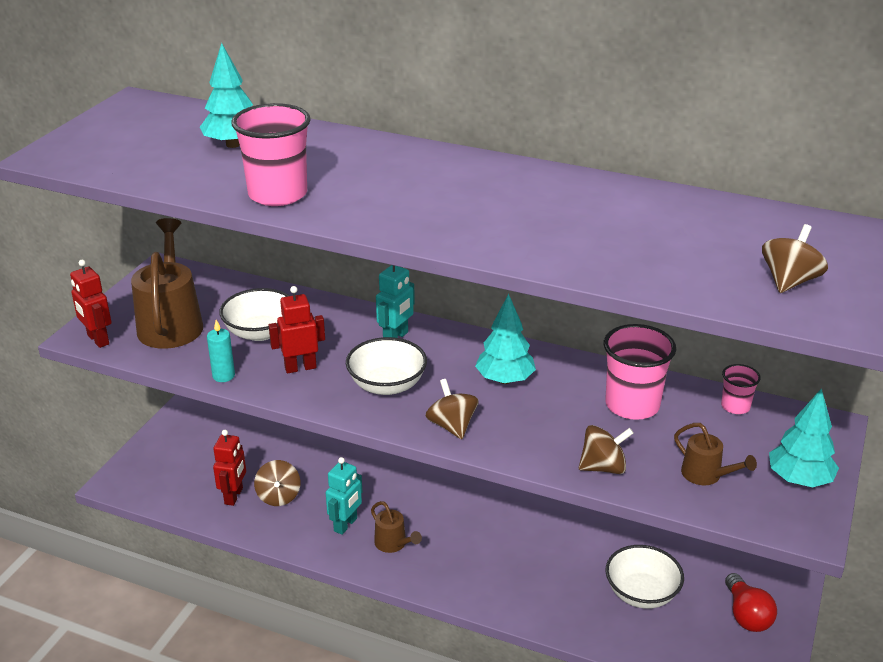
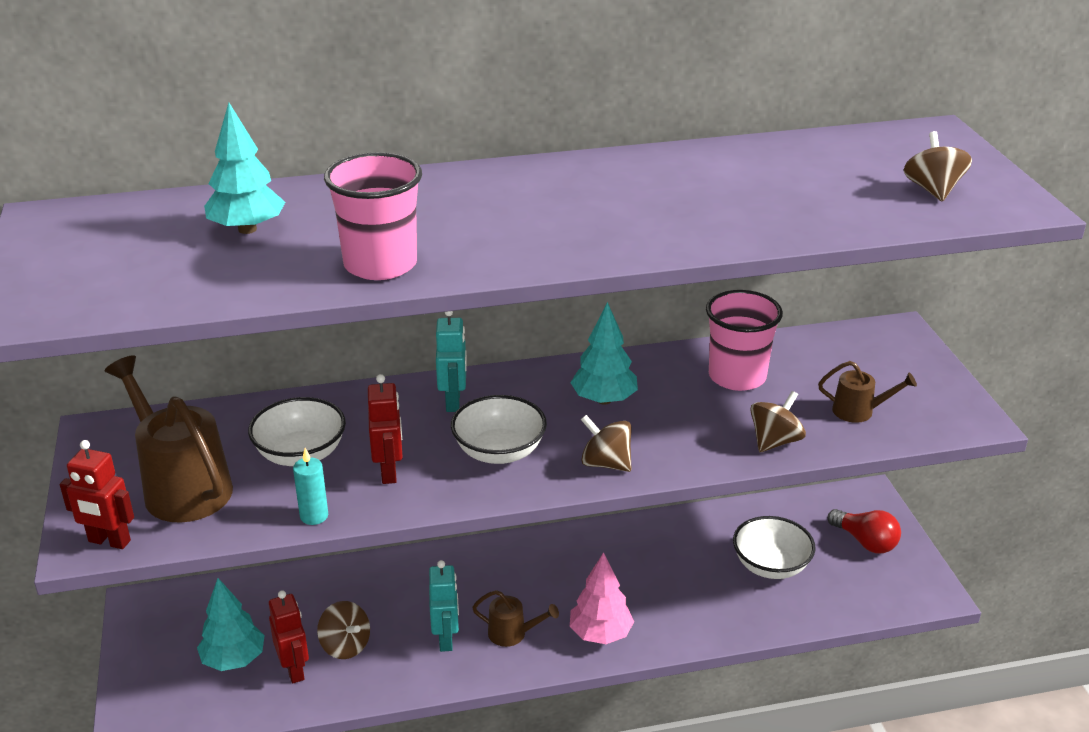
camera: 35 degrees left, 0 degrees up
red robot [269,286,325,374] -> red robot turned 135 degrees clockwise [368,374,403,484]
pink cup [721,364,761,414] -> none
turquoise tree [769,388,839,487] -> turquoise tree moved to [197,578,265,671]
none -> pink tree [570,552,634,644]

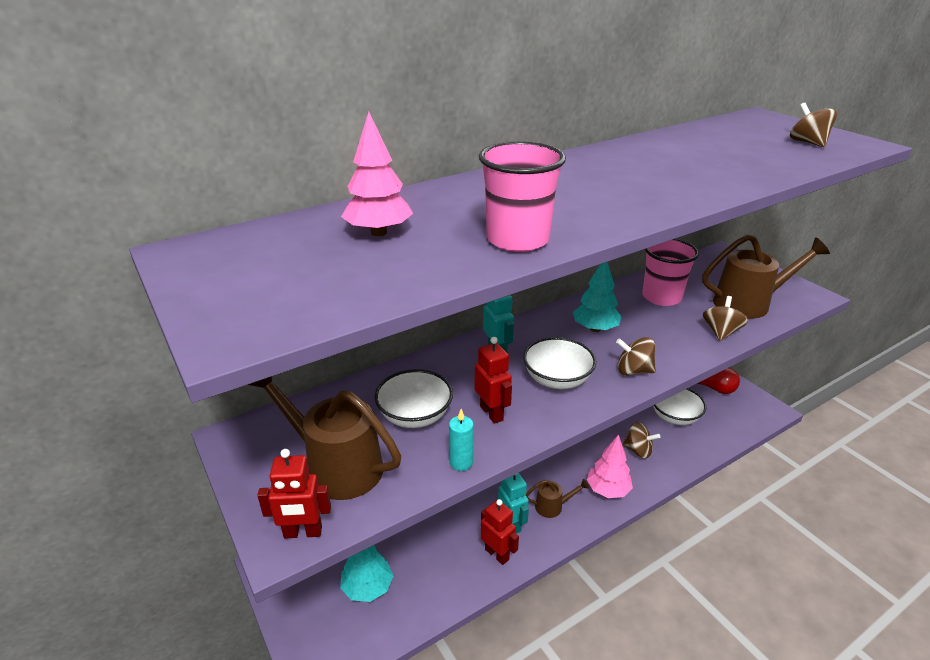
camera: 20 degrees left, 0 degrees up
turquoise tree [204,102,285,234] -> pink tree [341,111,413,236]
red robot [269,590,309,683] -> red robot moved to [481,499,519,565]
brown spinning top [317,601,370,659] -> brown spinning top moved to [622,422,660,459]
brown watering can [818,361,917,423] -> brown watering can [702,234,830,319], size x2.01

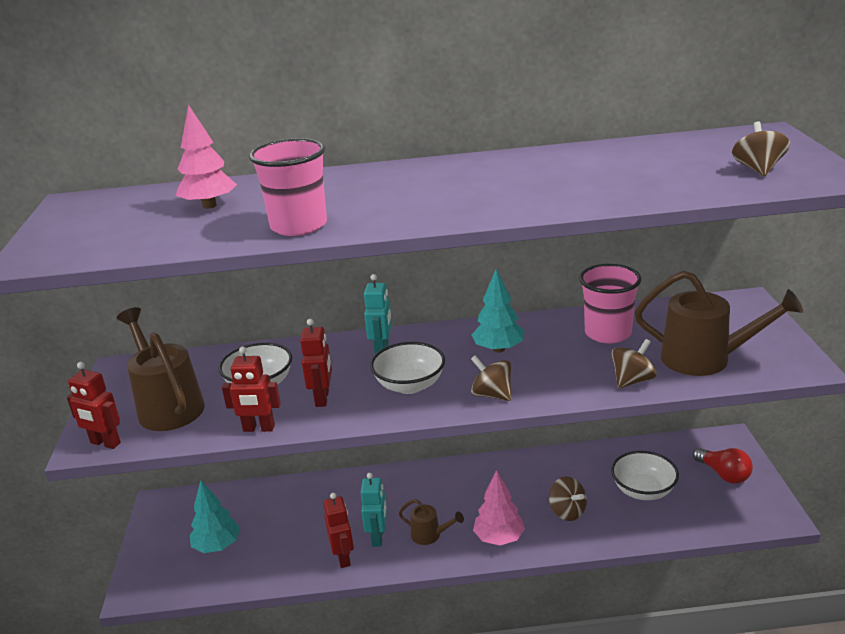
camera: 30 degrees right, 5 degrees down
turquoise candle [449,409,473,471] -> red robot [222,347,281,432]

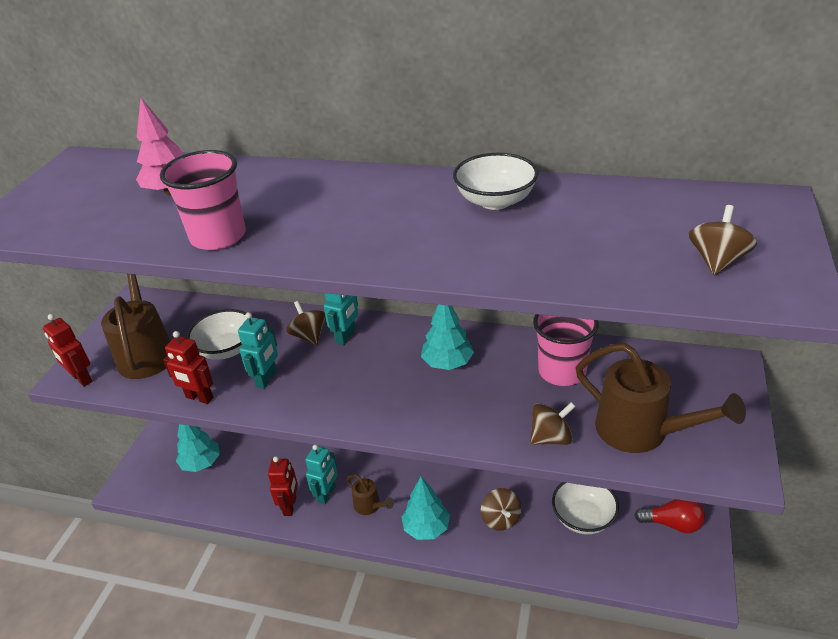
camera: 20 degrees right, 10 degrees up
red robot [300,319,332,407] -> turquoise robot [238,312,278,389]
white bowl [370,342,445,394] -> white bowl moved to [453,153,539,210]
brown spinning top [471,355,511,401] -> brown spinning top moved to [286,301,326,346]
pink tree [473,470,525,545] -> turquoise tree [402,477,450,540]
red light bulb [693,448,753,484] -> red light bulb turned 60 degrees counterclockwise [634,499,705,533]

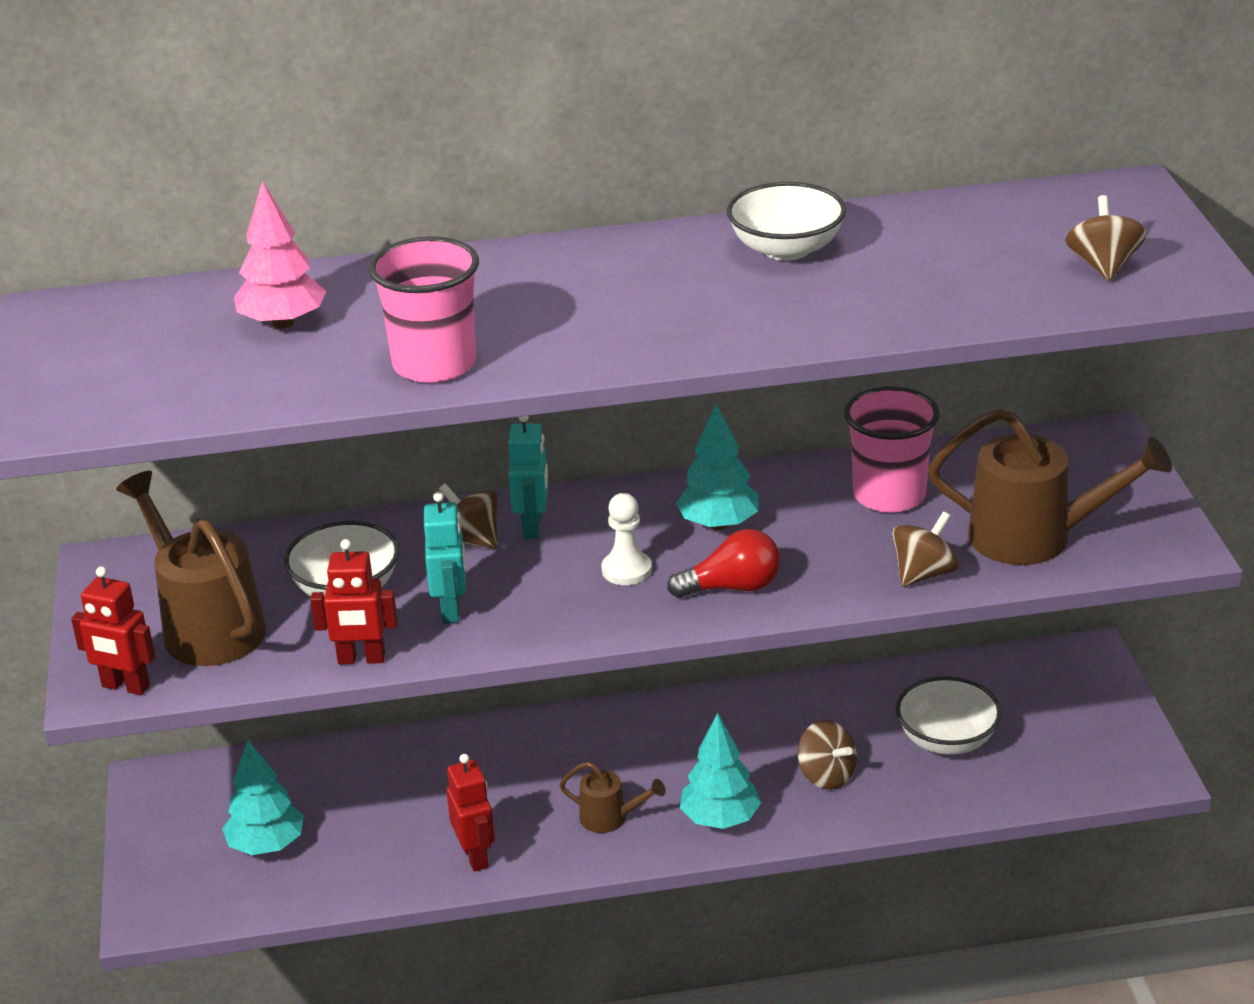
camera: 25 degrees left, 5 degrees down
turquoise robot [305,445,338,504] -> none
red light bulb [634,499,705,533] -> red light bulb moved to [667,529,780,598]
none -> white pawn [601,493,652,585]

